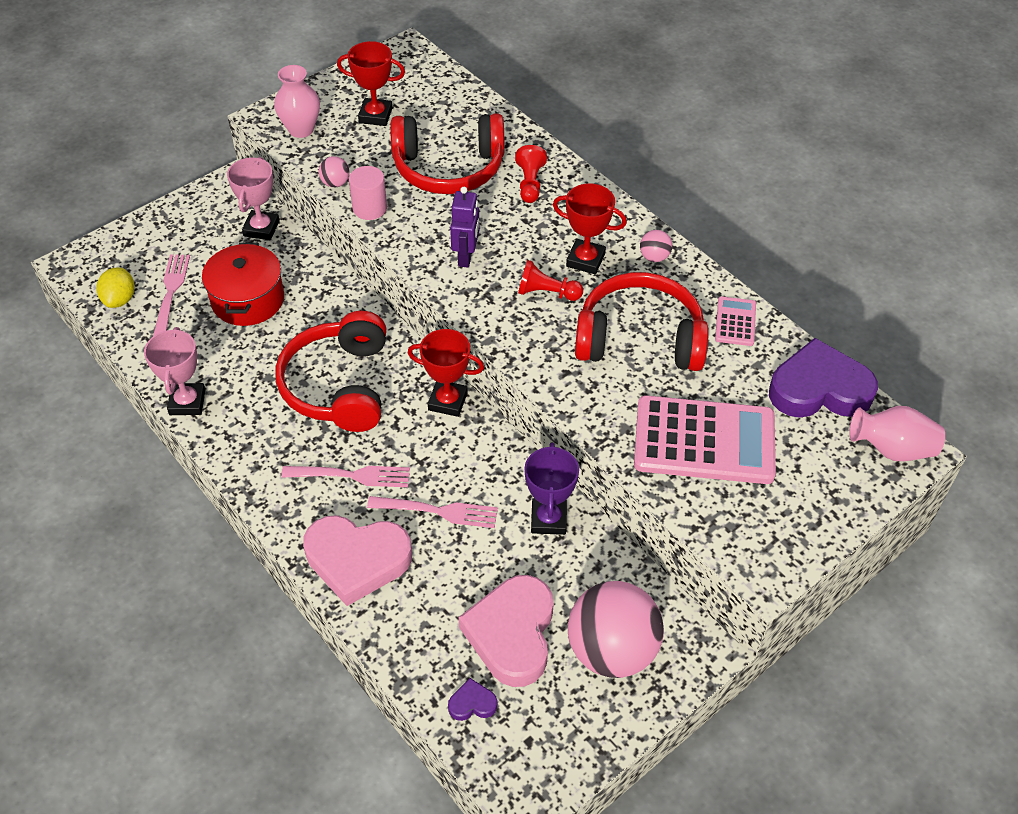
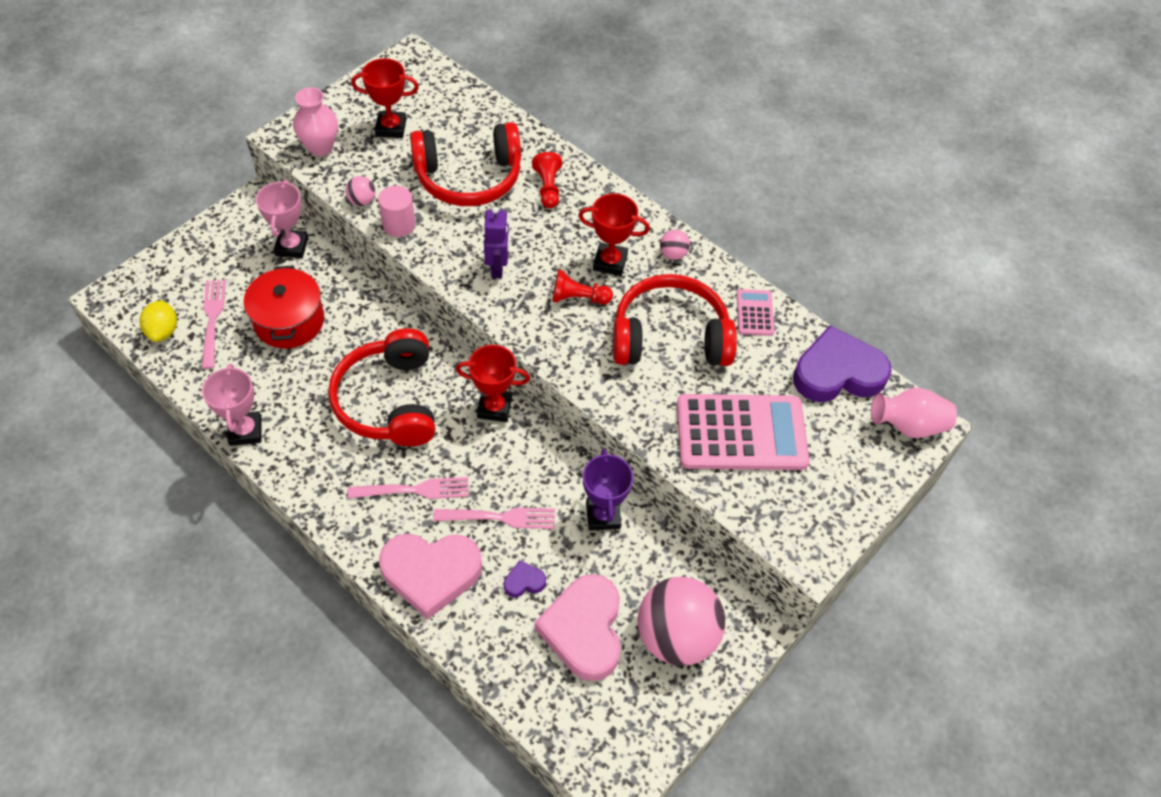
camera: 10 degrees left, 5 degrees up
purple heart [448,678,497,721] -> purple heart moved to [504,560,546,597]

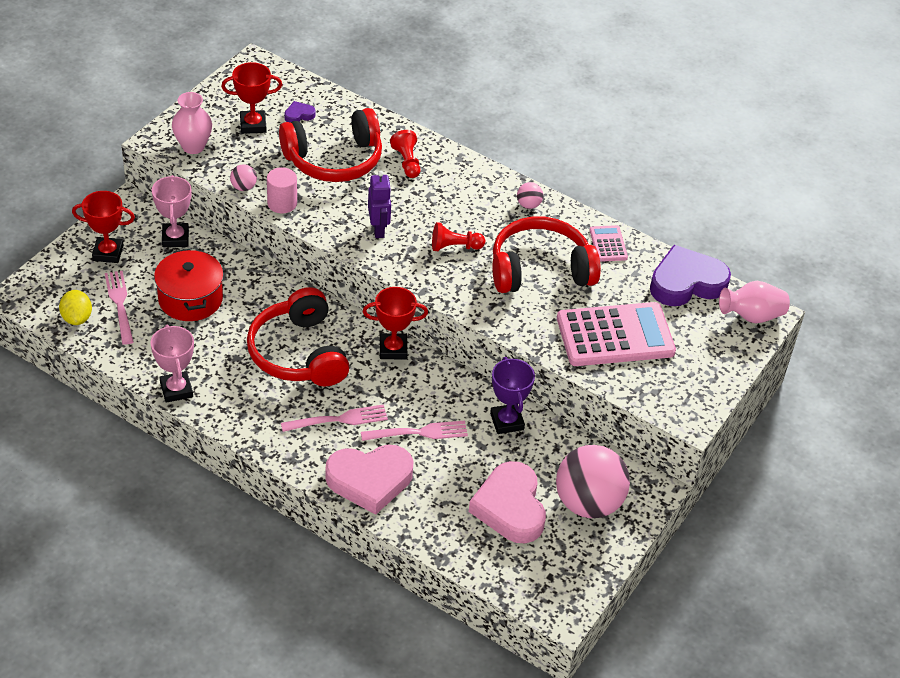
camera: 10 degrees left, 10 degrees down
purple heart [504,560,546,597] -> purple heart moved to [284,101,316,123]
red trophy [578,194,650,276] -> red trophy moved to [72,191,135,263]

